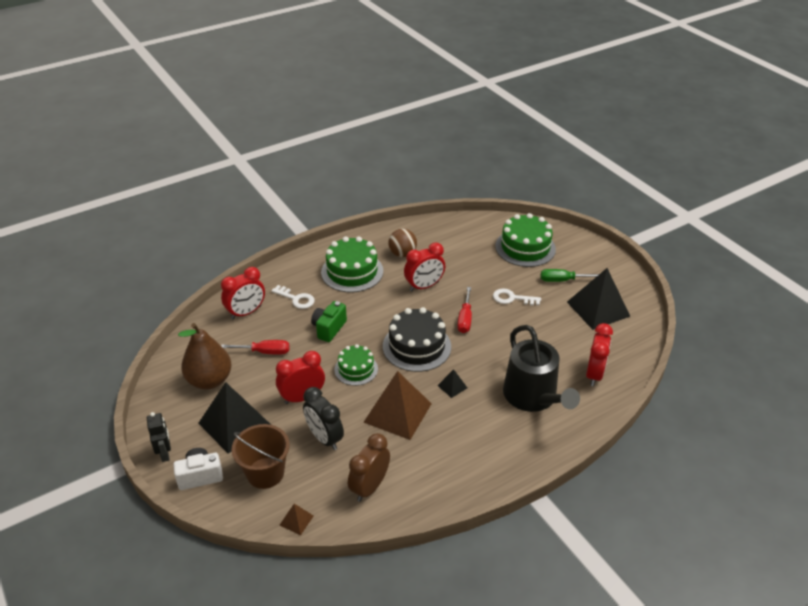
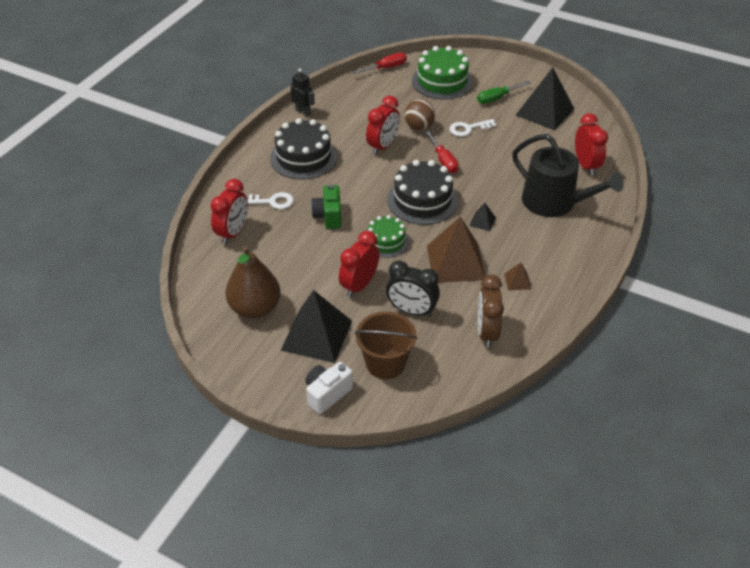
camera: 30 degrees left, 5 degrees up
black robot [147,412,171,462] -> black robot moved to [291,68,315,117]
red screwdriver [221,340,290,355] -> red screwdriver moved to [353,52,407,74]
brown pyramid [280,504,314,535] -> brown pyramid moved to [504,262,531,290]
green cake [321,236,383,292] -> black cake [270,118,338,180]
brown ball [388,229,417,257] -> brown ball moved to [405,99,435,130]

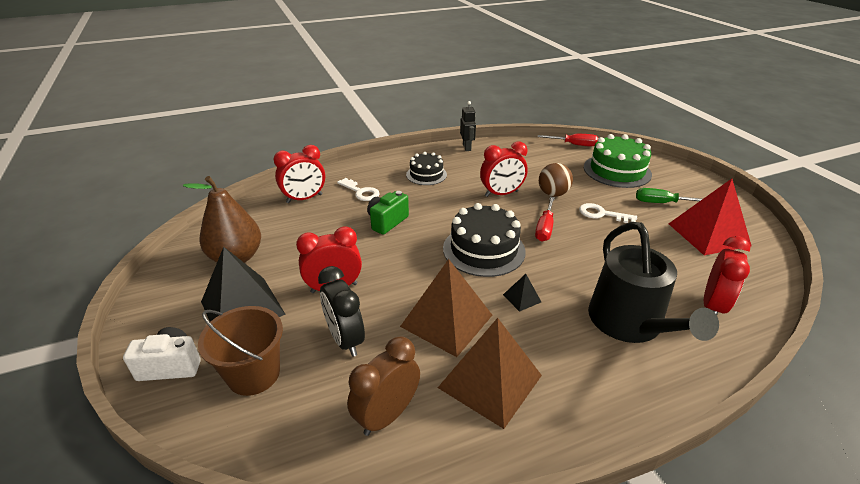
camera: 40 degrees right, 10 degrees down
black cake [270,118,338,180] -> black cake [406,152,447,185], size x0.62
green cake [368,215,409,258] -> none
brown pyramid [504,262,531,290] -> brown pyramid [438,318,542,429], size x2.31
black pyramid [516,67,574,131] -> red pyramid [669,179,751,255]

